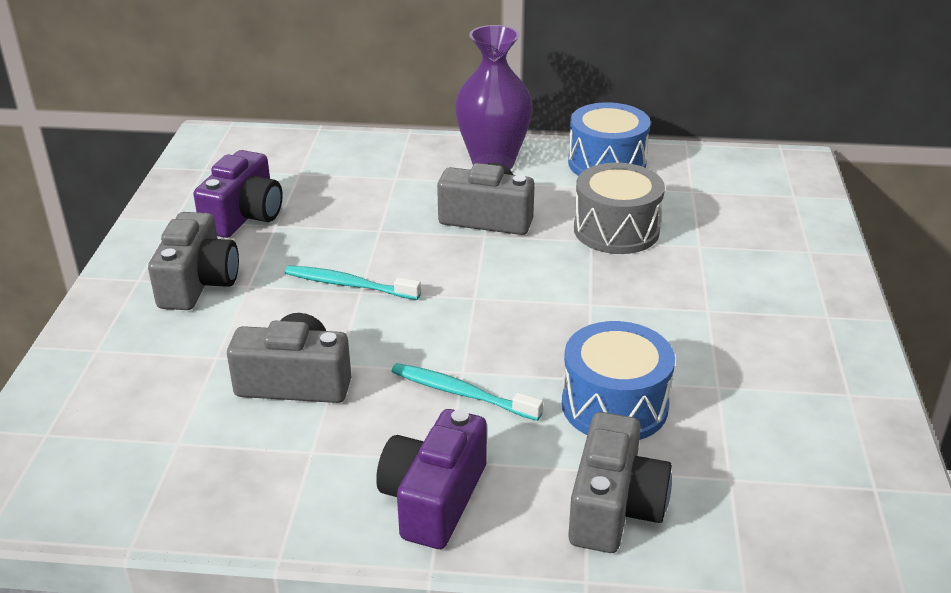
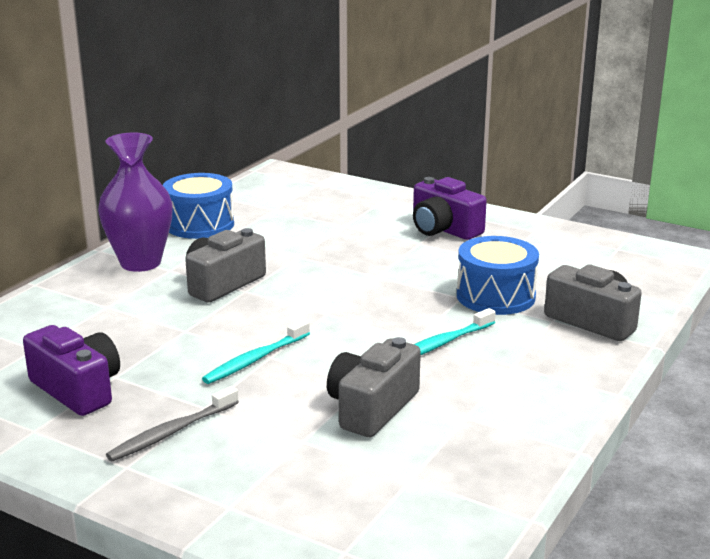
camera: 65 degrees left, 10 degrees down
grey camera [148,212,239,310] -> grey toothbrush [106,386,239,461]
purple camera [376,409,487,549] -> purple camera moved to [413,177,487,240]
grey drum [574,163,665,254] -> none

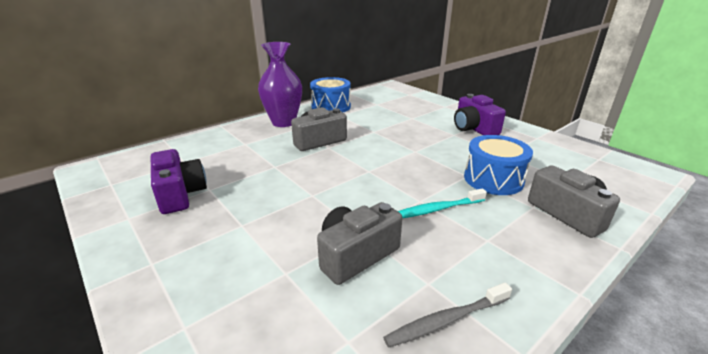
camera: 20 degrees right, 5 degrees up
grey toothbrush [106,386,239,461] -> grey toothbrush moved to [383,282,512,348]
turquoise toothbrush [202,319,310,384] -> none

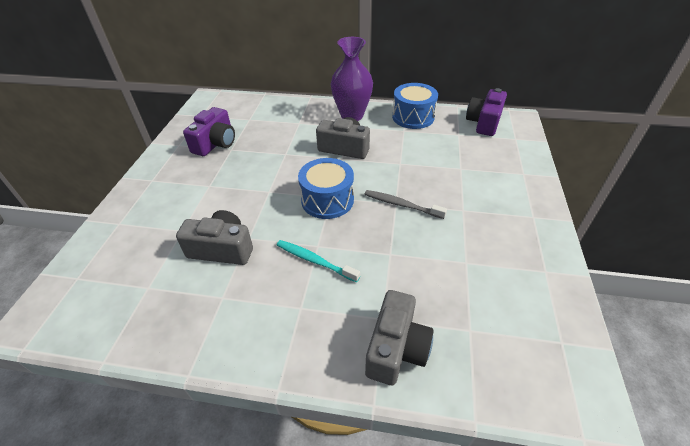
camera: 50 degrees right, 15 degrees up
grey toothbrush [383,282,512,348] -> grey toothbrush moved to [365,190,447,219]
purple camera [454,94,506,135] -> purple camera moved to [466,88,507,136]
blue drum [464,135,533,195] -> blue drum moved to [298,158,354,219]

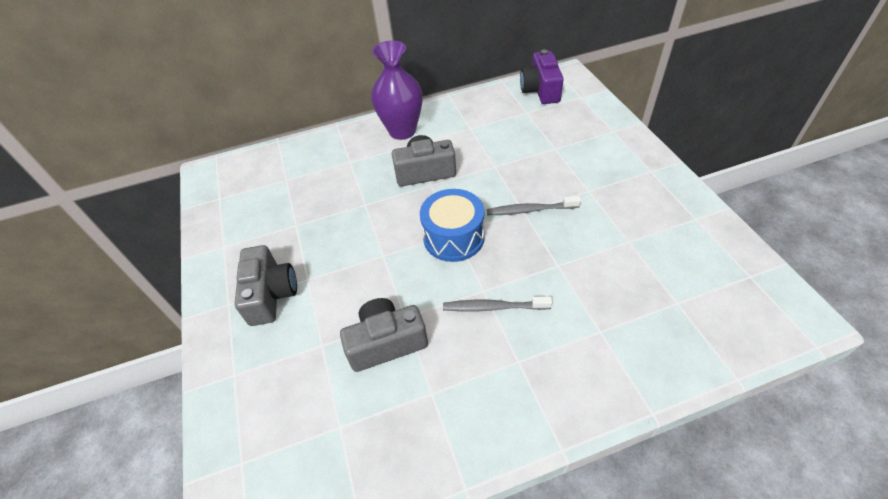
camera: 25 degrees left, 5 degrees up
purple camera [183,107,235,156] -> none
turquoise toothbrush [277,240,360,283] -> grey toothbrush [443,296,552,312]
grey camera [365,290,434,385] -> grey camera moved to [234,245,297,326]
blue drum [392,83,438,129] -> none

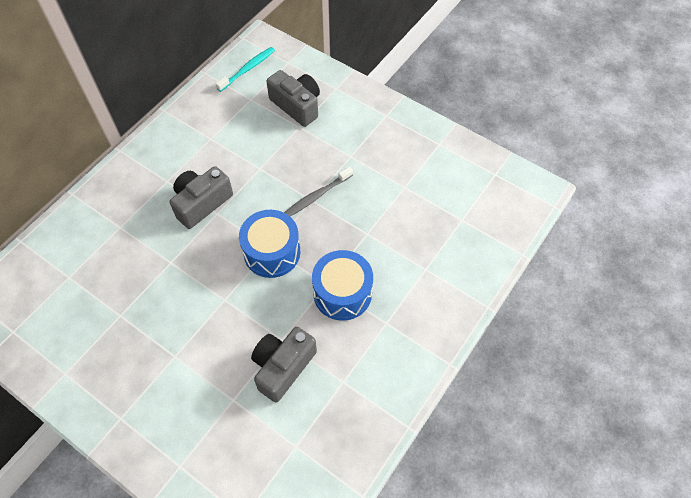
camera: 40 degrees left, 10 degrees up
grey camera [234,245,297,326] -> grey camera moved to [266,70,320,127]
purple vase [371,41,422,140] -> none
grey toothbrush [443,296,552,312] -> blue drum [312,250,373,321]
purple camera [520,49,564,104] -> turquoise toothbrush [215,47,275,92]

